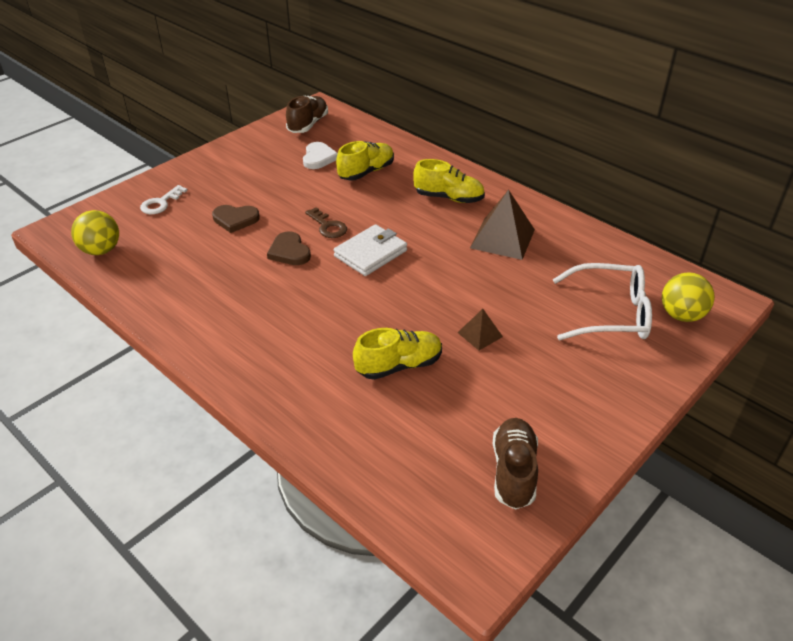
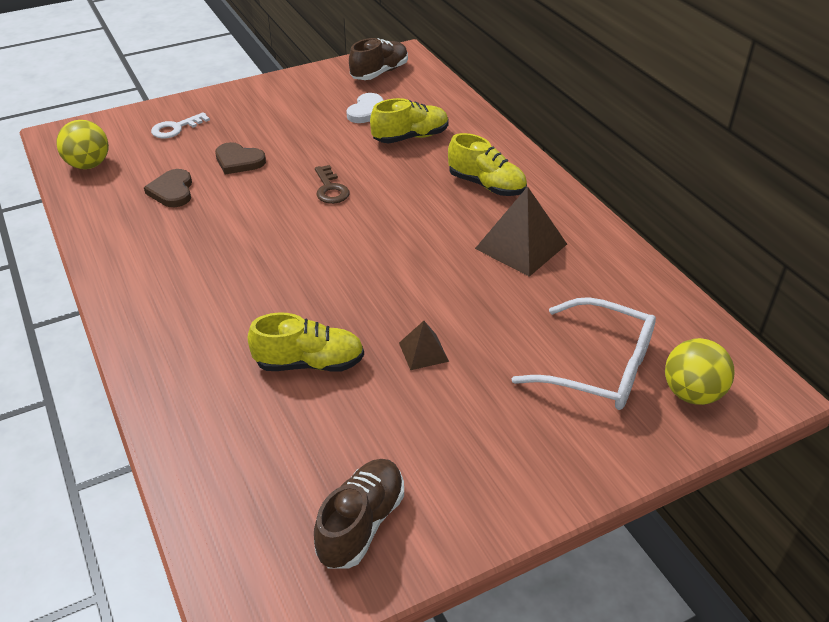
camera: 20 degrees right, 0 degrees up
brown heart [267,231,311,265] -> brown heart moved to [144,169,192,207]
white wallet [334,224,407,276] -> none

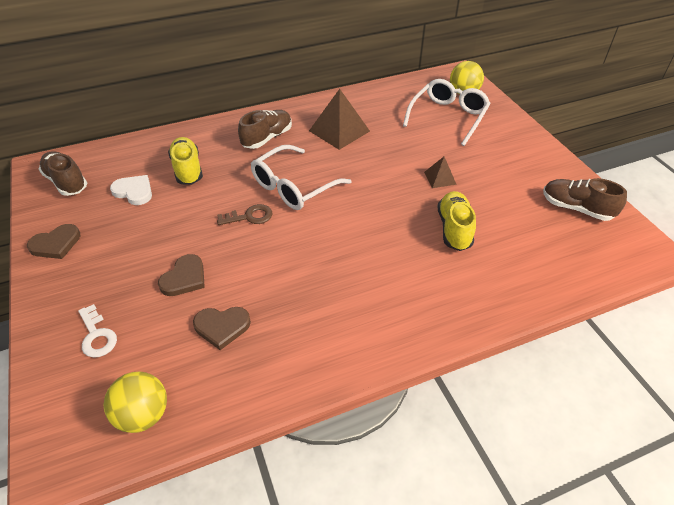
camera: 85 degrees left, 5 degrees up
yellow shoe [448,133,527,196] -> brown shoe [238,110,292,149]
none -> brown heart [27,224,80,259]
none -> white glasses [251,145,351,210]

